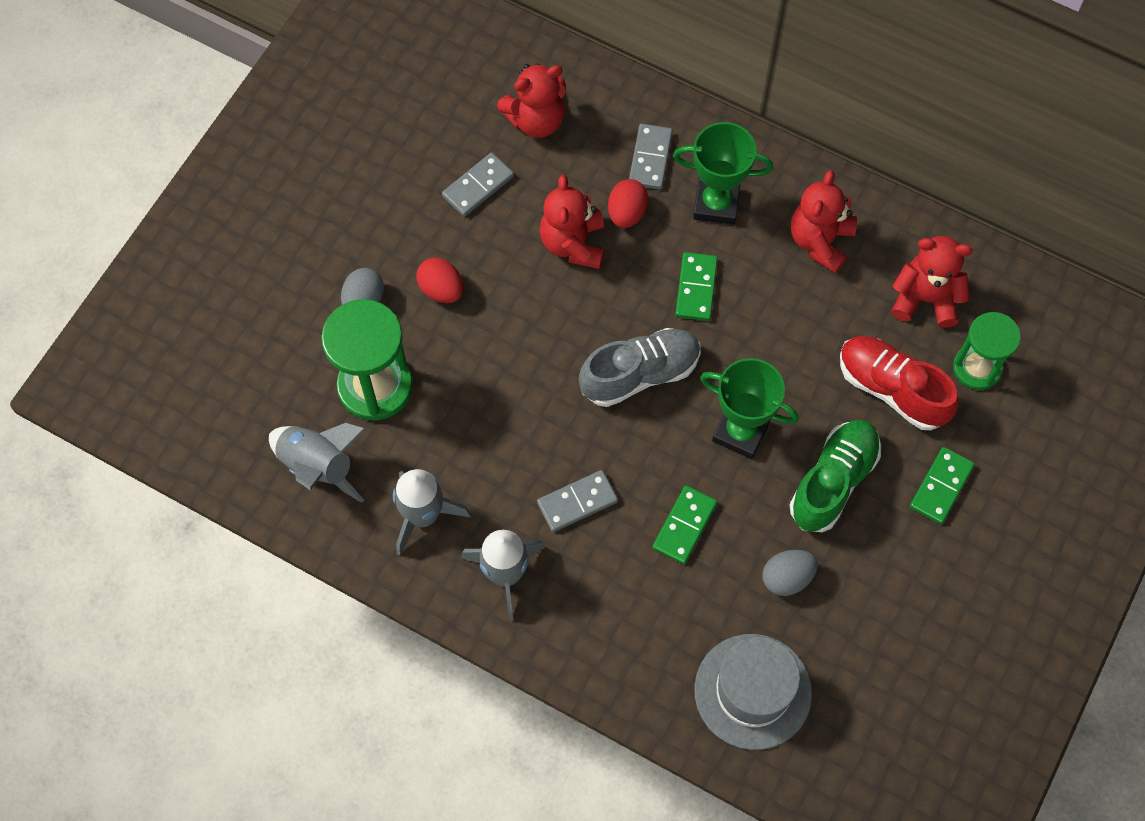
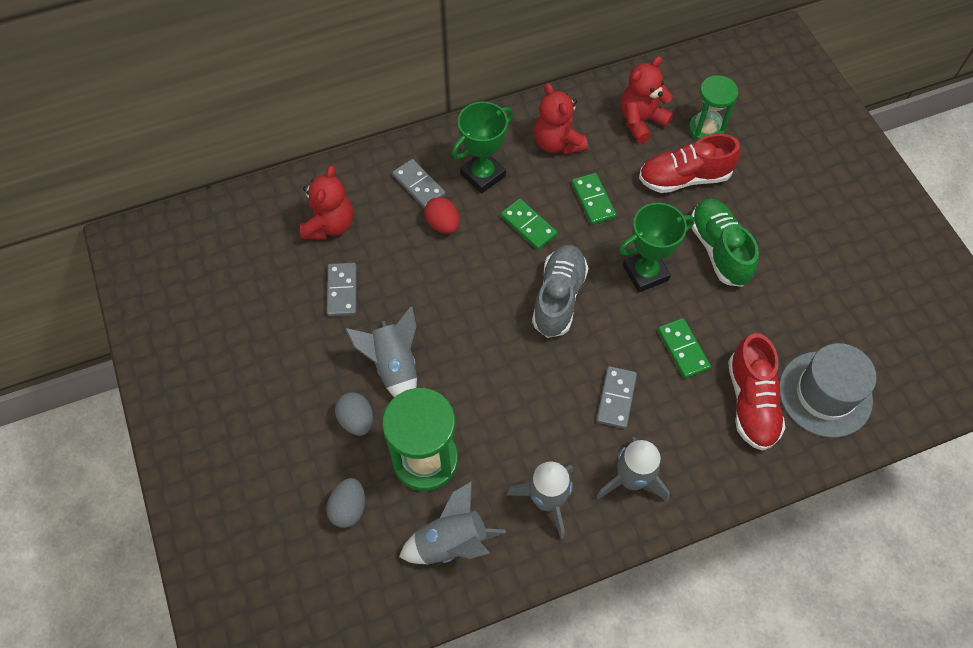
camera: 50 degrees left, 5 degrees down
red egg [416,257,463,303] -> grey rocket [345,306,417,397]
red teddy bear [540,175,604,269] -> none
grey egg [763,550,818,596] -> grey egg moved to [326,478,365,528]
green domino [910,447,975,524] -> green domino moved to [572,173,617,225]
none -> red shoe [728,333,786,451]

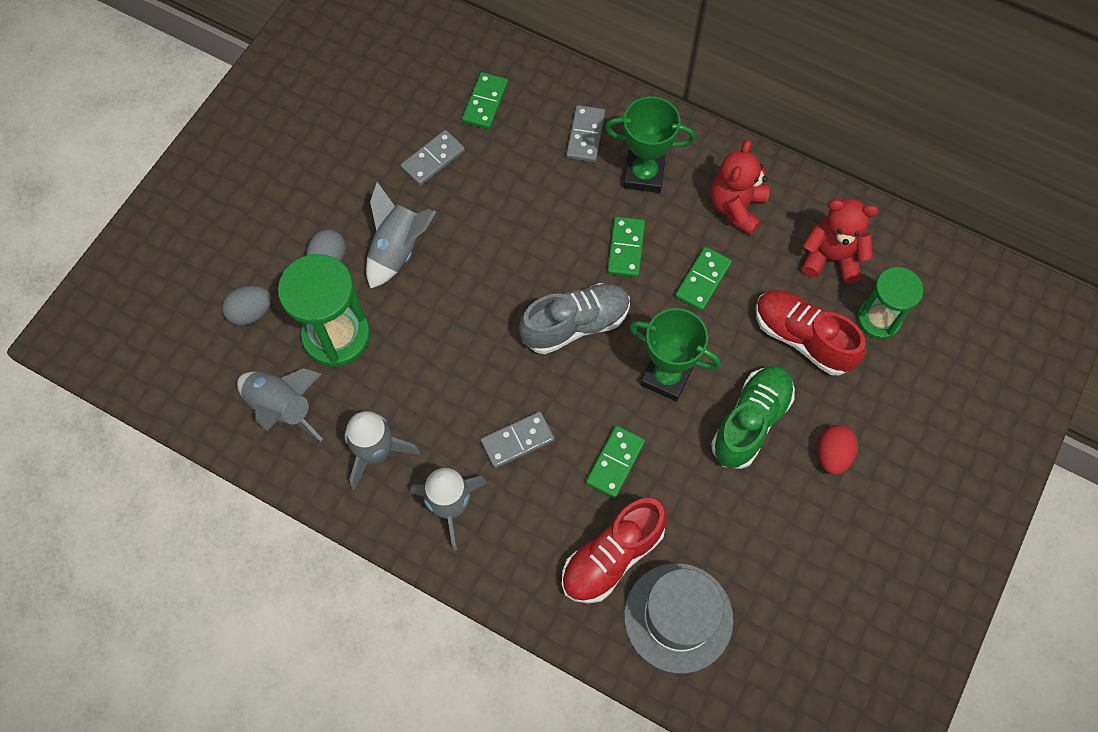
camera: 50 degrees right, 5 degrees up
red teddy bear [300,165,353,239] -> green domino [462,72,508,129]
red egg [424,197,460,234] -> red egg moved to [818,425,858,475]

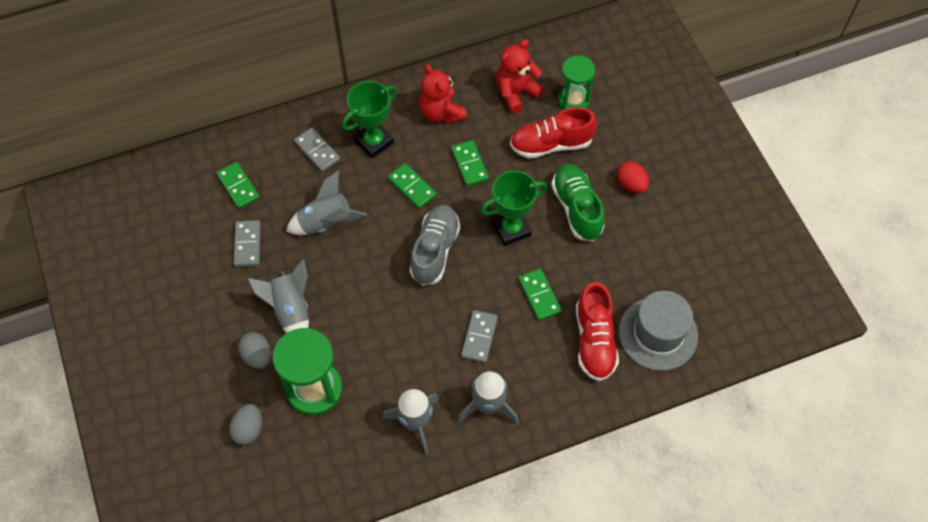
camera: 50 degrees left, 5 degrees down
grey rocket [237,368,323,442] -> grey rocket moved to [286,171,367,235]

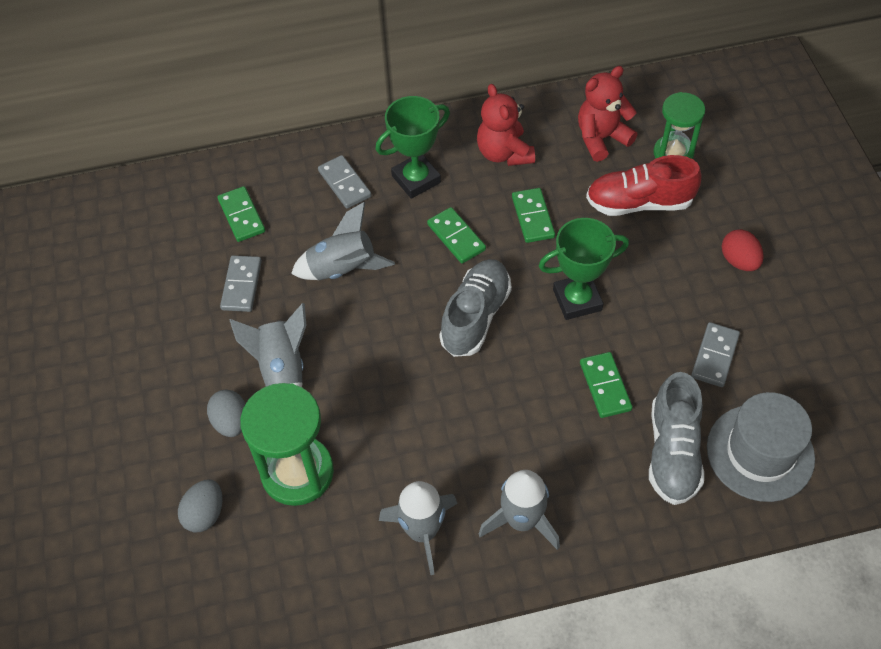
camera: 10 degrees right, 5 degrees down
grey domino [461,310,498,363] -> grey domino moved to [691,322,740,387]
green shoe [551,164,605,241] -> none
red shoe [576,282,619,381] -> grey shoe [649,372,704,505]

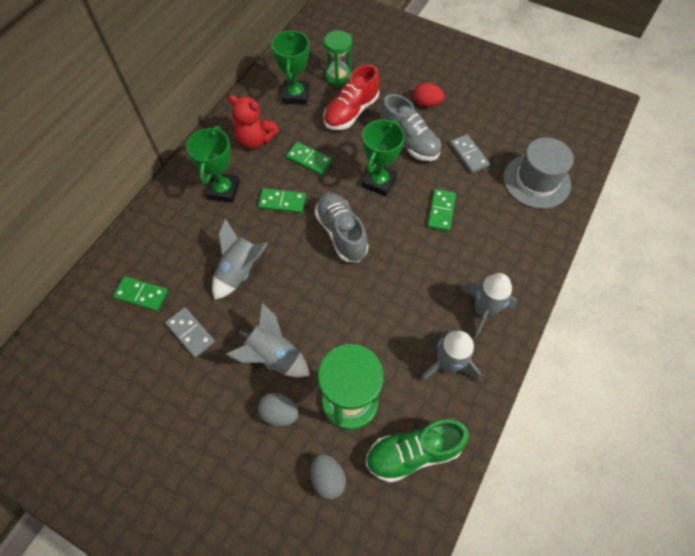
camera: 50 degrees left, 5 degrees up
grey domino [318,155,372,209] -> none
red teddy bear [578,66,637,162] -> green trophy [271,30,309,105]
green domino [580,352,633,418] -> green domino turned 75 degrees clockwise [427,189,456,231]
grey shoe [649,372,704,505] -> grey shoe moved to [380,94,441,161]
none -> green shoe [366,419,469,483]

